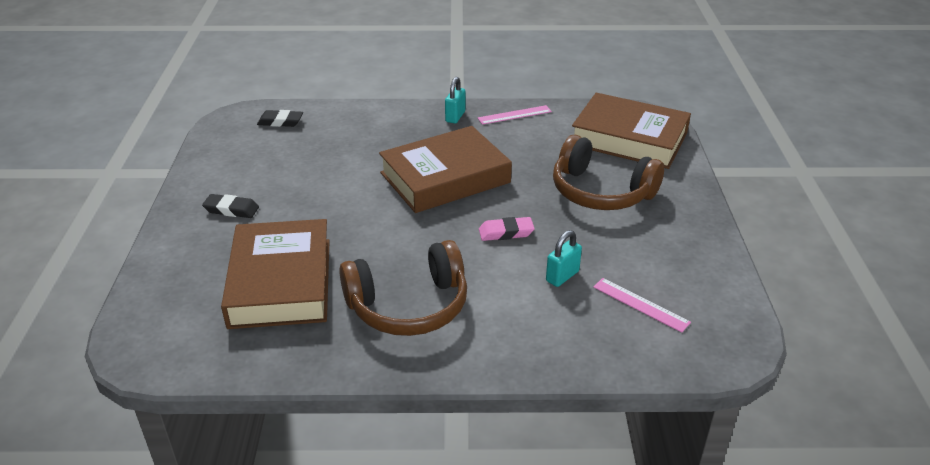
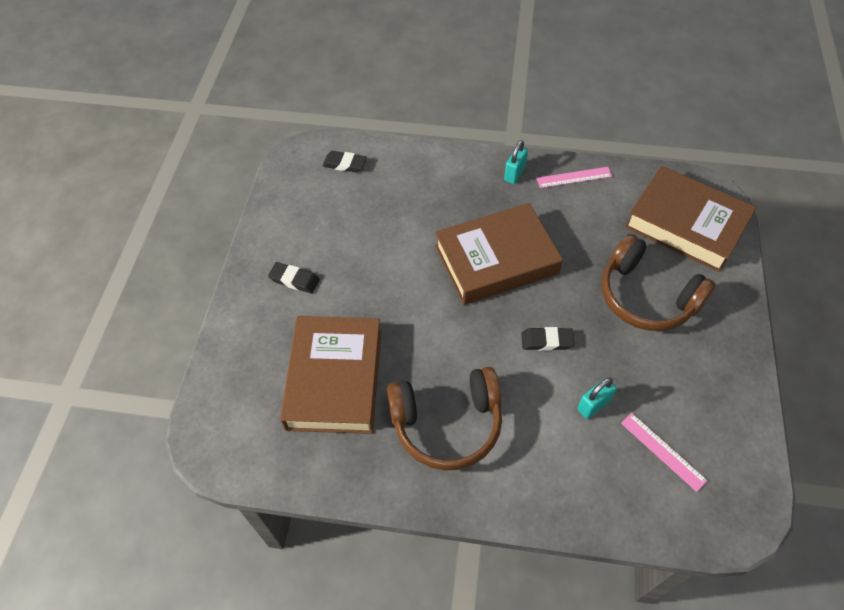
camera: 10 degrees right, 20 degrees up
pink eraser [479,217,535,241] -> black eraser [521,327,575,351]

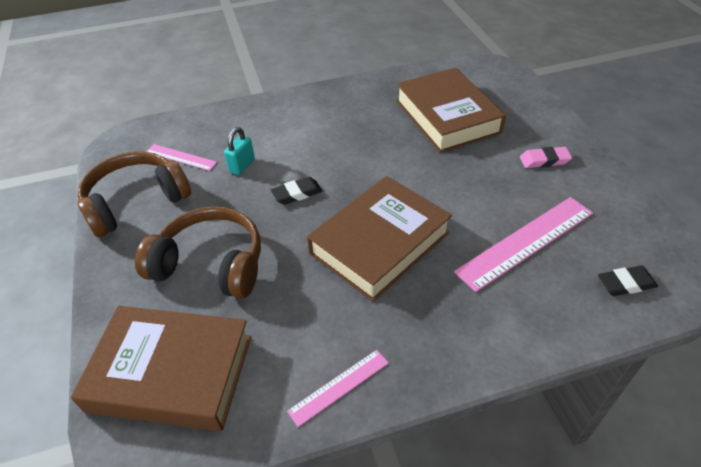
camera: 155 degrees right, 10 degrees down
black eraser [268,262,320,294] -> pink eraser [520,147,572,168]
brown headphones [387,367,502,470] -> brown headphones moved to [77,152,191,237]
turquoise padlock [504,140,528,184] -> none
none -> pink ruler [454,197,593,292]

